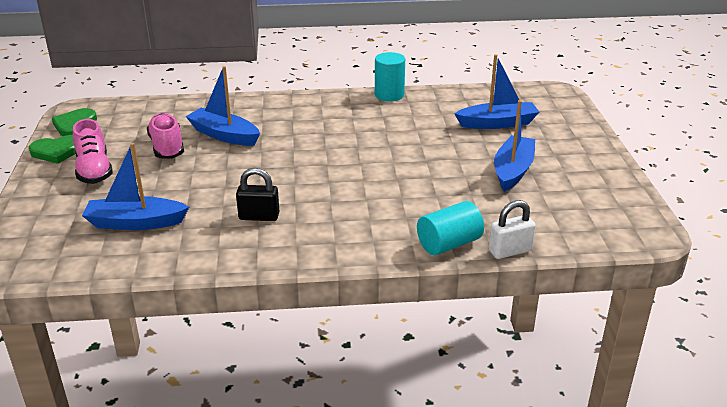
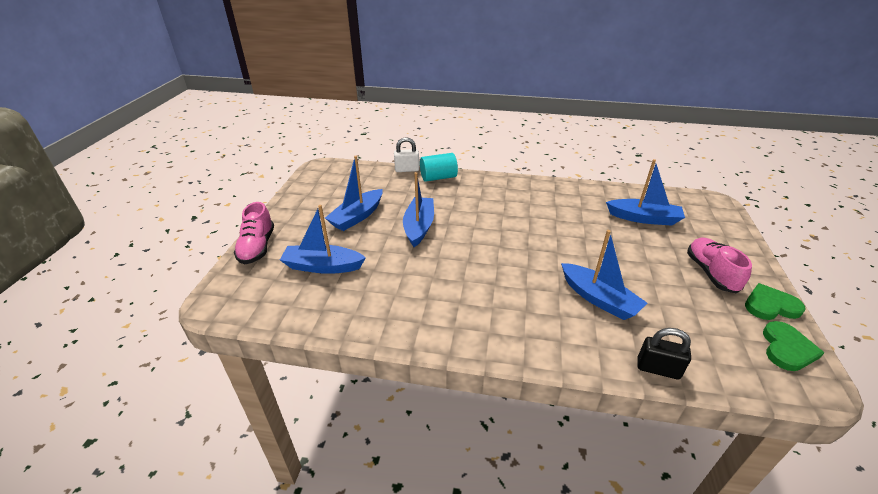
camera: 165 degrees left, 5 degrees up
pink shoe [147,113,184,159] -> pink shoe moved to [234,202,274,264]
black padlock [236,168,279,221] -> black padlock moved to [637,328,691,380]
turquoise cylinder [375,52,405,101] -> none
none -> blue boat [403,172,434,247]

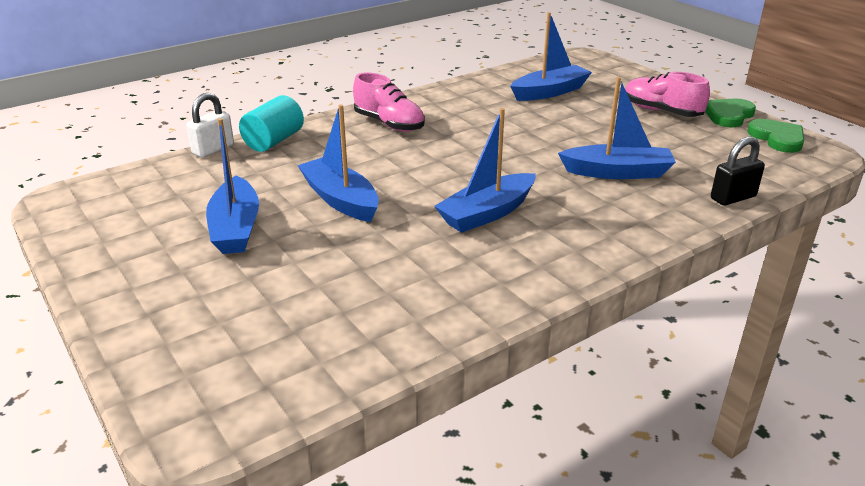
camera: 45 degrees left, 5 degrees down
pink shoe [234,202,274,264] -> pink shoe moved to [353,72,425,132]
blue boat [280,205,366,274] -> blue boat moved to [434,108,536,233]

